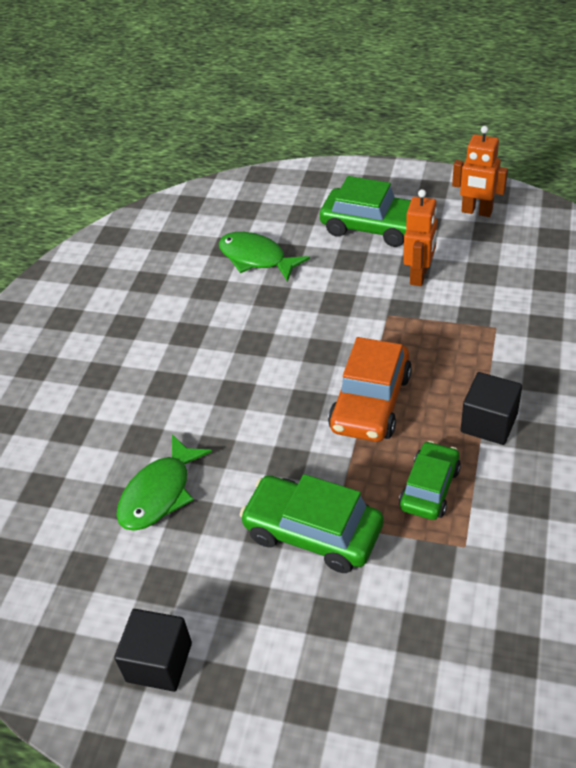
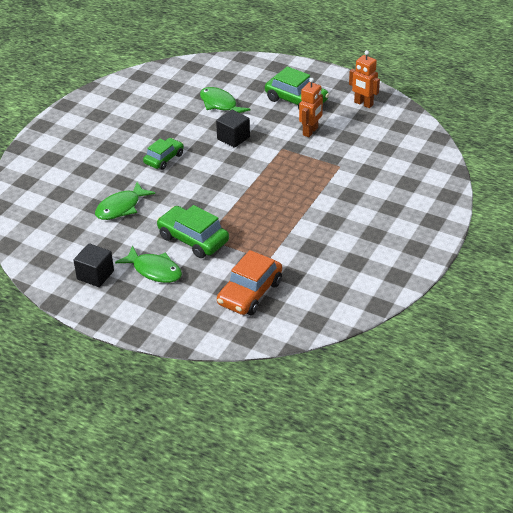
camera: 10 degrees right, 5 degrees down
orange car [328,337,412,442] -> orange car moved to [217,250,282,315]
green car [399,441,461,520] -> green car moved to [143,138,184,170]
black cube [461,372,522,445] -> black cube moved to [216,110,250,148]
none -> green fish [115,245,182,283]

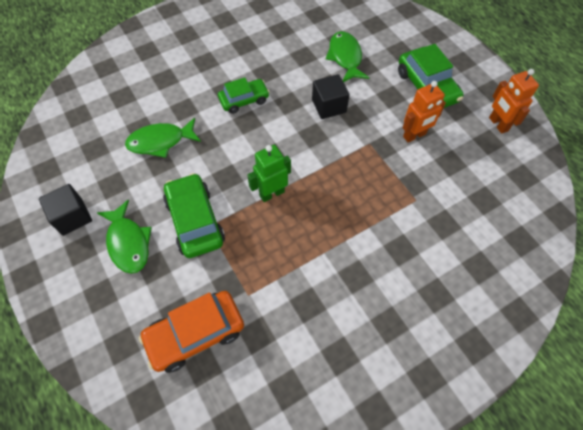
camera: 30 degrees right, 20 degrees up
none -> green robot [247,145,291,202]

